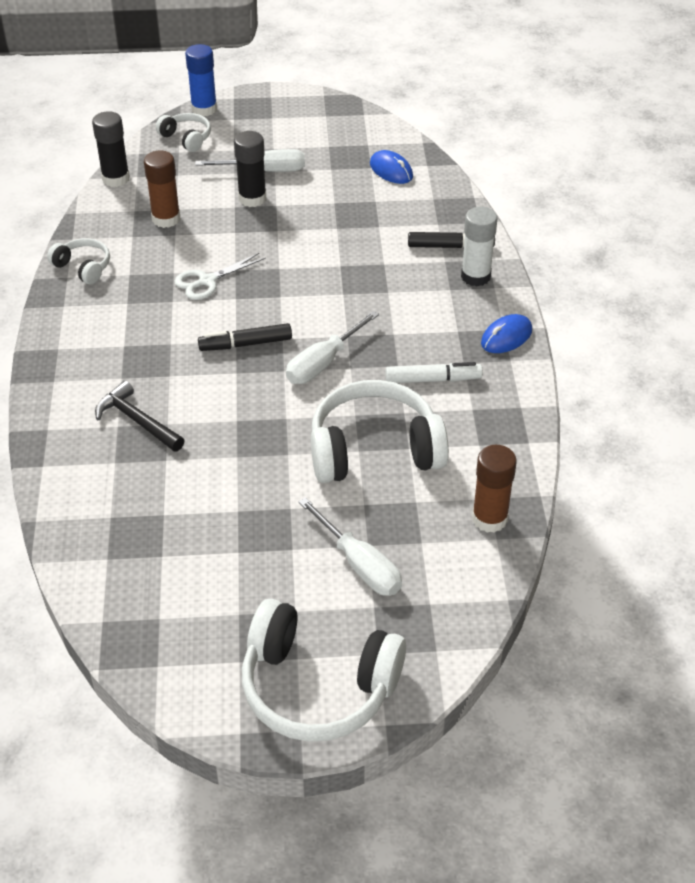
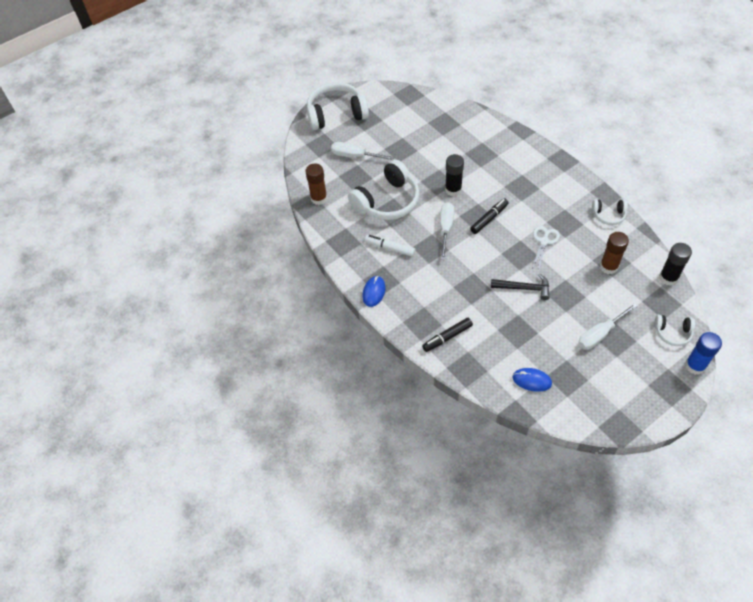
camera: 150 degrees right, 10 degrees up
black hammer [95,381,185,452] -> black hammer moved to [491,273,550,300]
black glue stick [234,131,266,207] -> black glue stick moved to [445,154,464,196]
white marker [386,362,483,383] -> white marker turned 60 degrees clockwise [365,235,416,257]
white glue stick [461,207,497,286] -> none

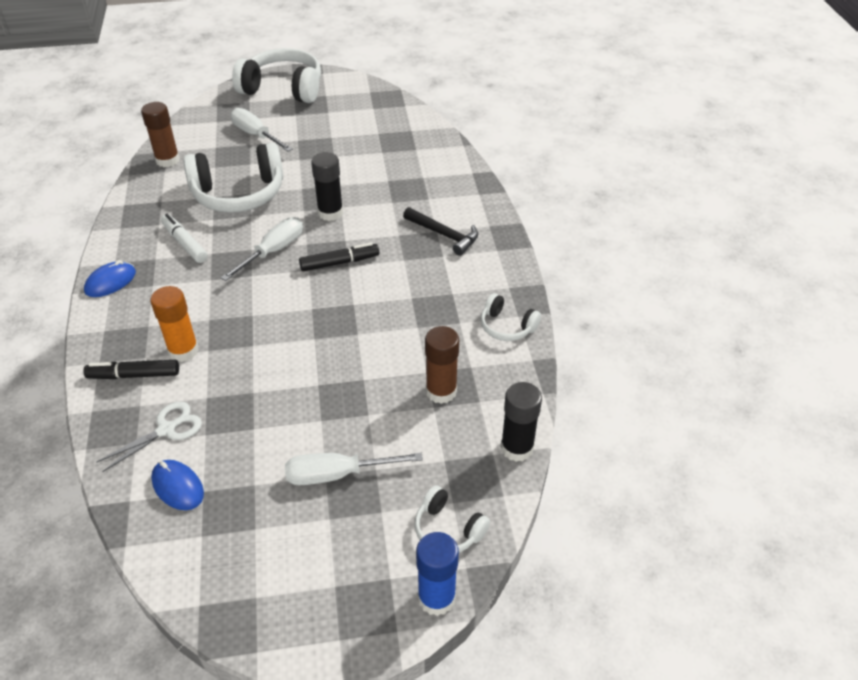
camera: 25 degrees right, 10 degrees down
black hammer [491,273,550,300] -> black hammer moved to [403,207,478,256]
white scissors [531,226,560,272] -> white scissors moved to [96,402,202,472]
none -> orange glue stick [150,286,199,362]

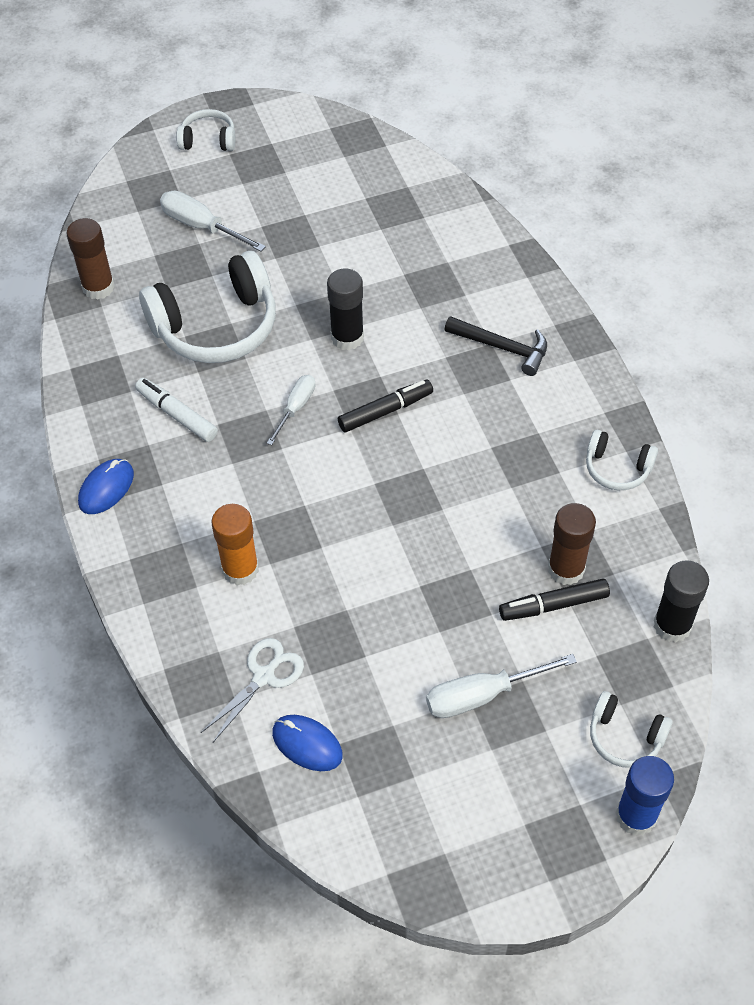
camera: 10 degrees left, 10 degrees up
black marker [84,360,179,379] -> black marker moved to [499,578,610,621]
white screwdriver [221,217,303,281] -> white screwdriver [267,375,315,445], size x0.66
white headphones [232,48,321,103] -> white headphones [176,109,235,151], size x0.50

